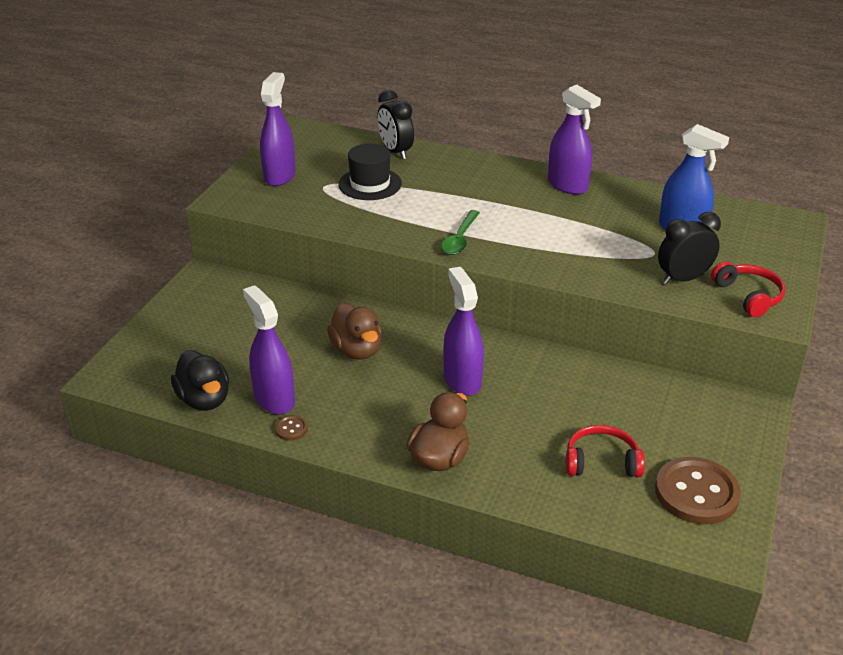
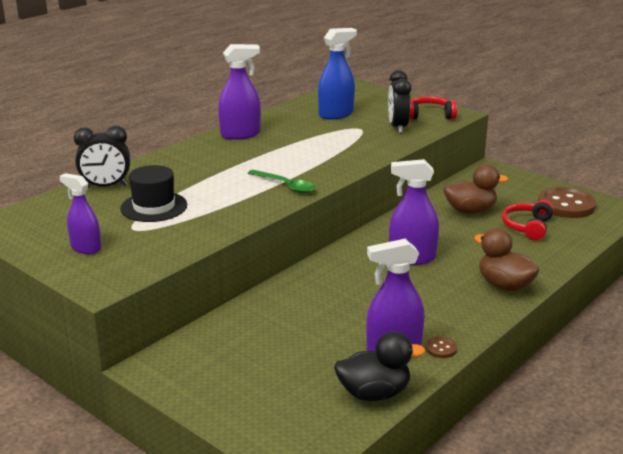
camera: 70 degrees left, 10 degrees down
purple spray bottle [260,72,296,186] -> purple spray bottle [59,173,101,254], size x0.67
brown duck [327,303,382,360] -> brown duck moved to [443,164,508,214]

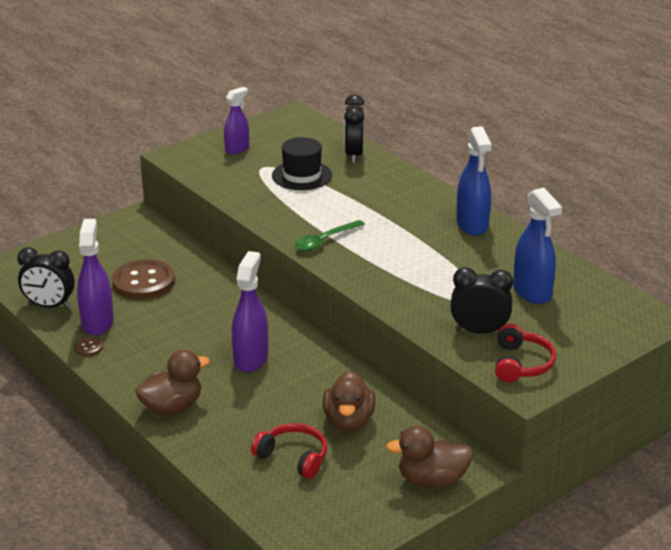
camera: 100 degrees right, 5 degrees up
purple spray bottle [218,44,261,140] -> blue spray bottle [456,126,492,235]
black duck [334,331,425,401] -> black clock [17,247,75,309]
brown button [538,187,597,218] -> brown button moved to [112,259,175,300]
none -> brown duck [386,426,473,488]

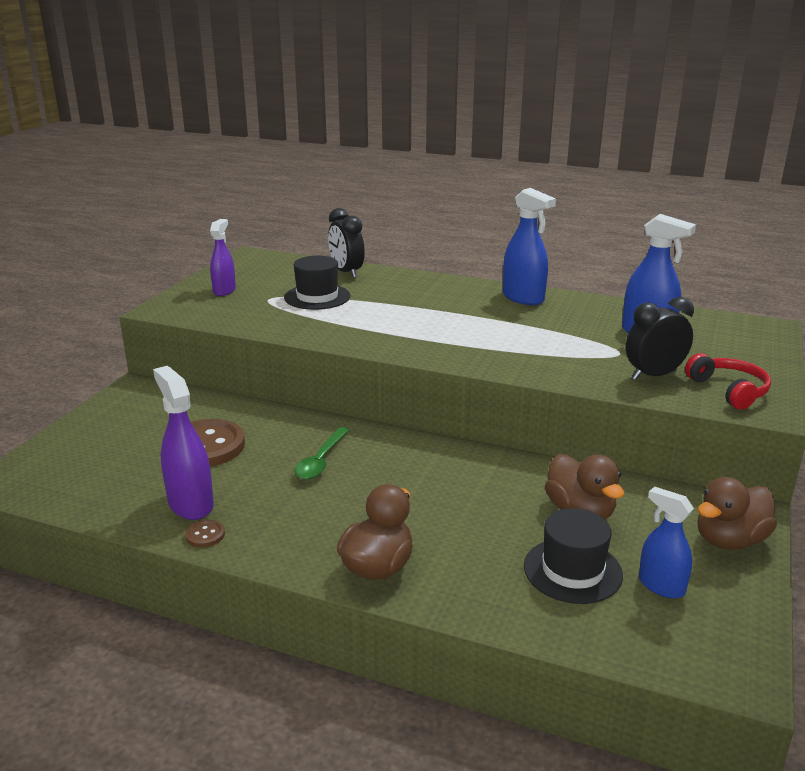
camera: 30 degrees left, 5 degrees down
black clock [17,247,75,309] -> none
purple spray bottle [232,251,268,372] -> none
red headphones [251,423,327,479] -> black hat [524,508,623,604]
green spoon [295,220,365,251] -> green spoon moved to [294,427,349,479]
none -> blue spray bottle [639,486,694,598]

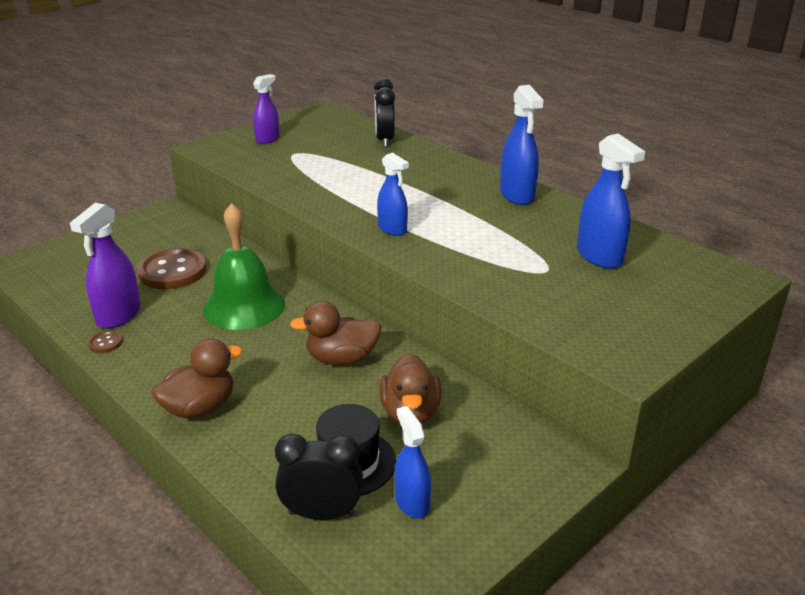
camera: 25 degrees right, 5 degrees up
purple spray bottle [153,366,214,520] -> purple spray bottle turned 150 degrees counterclockwise [70,203,141,329]
black hat [284,256,350,310] -> none
green spoon [294,427,349,479] -> green bell [203,203,285,330]
black clock [626,297,694,380] -> black clock moved to [275,433,363,520]
red headphones [685,353,771,410] -> none
brown duck [697,477,777,550] -> brown duck moved to [290,301,381,365]
none -> blue spray bottle [377,152,409,236]

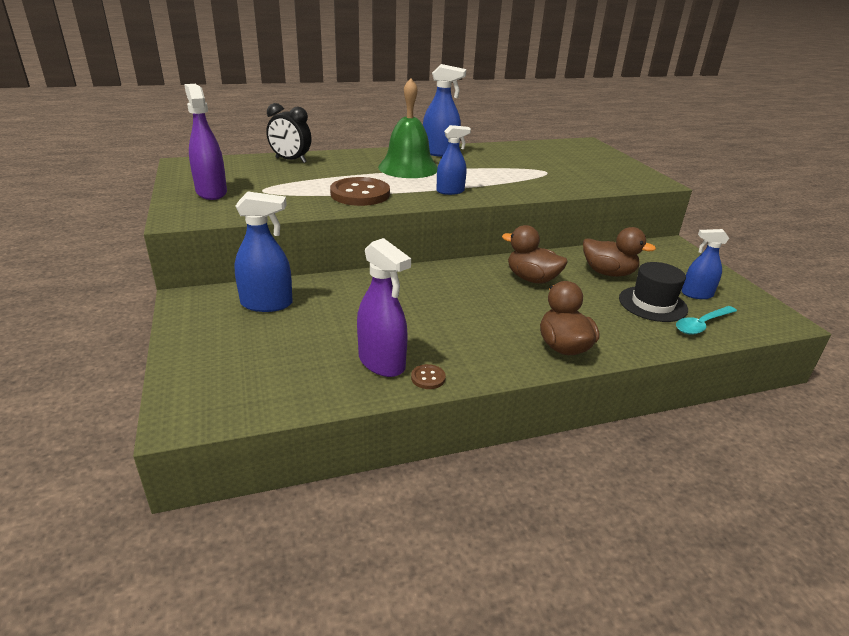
camera: 65 degrees left, 0 degrees up
brown button [137,248,206,289] -> brown button moved to [330,177,390,206]
green bell [203,203,285,330] -> green bell moved to [378,78,438,178]
purple spray bottle [253,74,280,144] -> purple spray bottle [184,84,227,200], size x1.50
black clock [275,433,363,520] -> turquoise spoon [676,306,737,335]
brown duck [290,301,381,365] -> brown duck turned 105 degrees clockwise [502,225,568,284]
blue spray bottle [577,133,645,269] -> blue spray bottle moved to [235,192,293,312]

